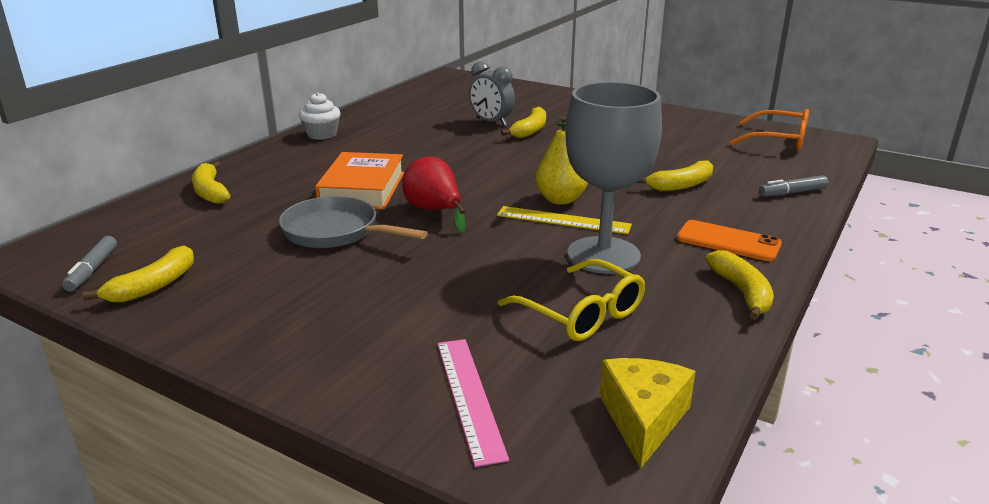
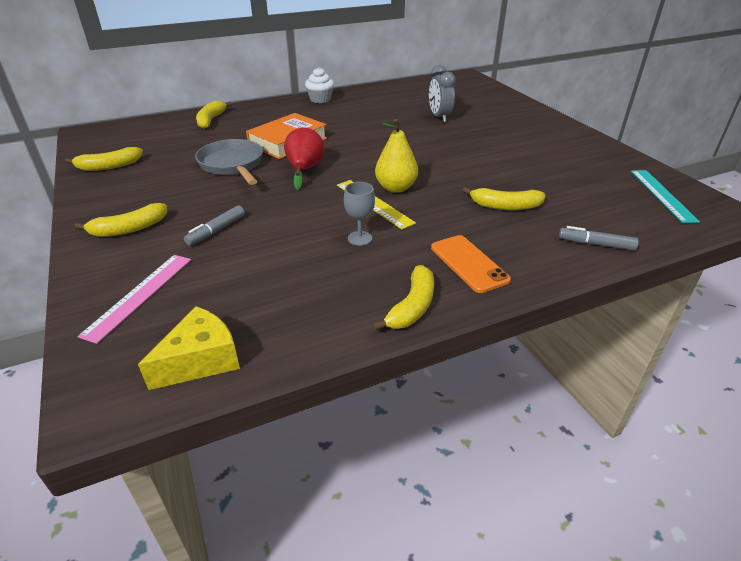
camera: 35 degrees right, 10 degrees up
grey marker [62,236,117,292] -> grey marker moved to [184,205,245,246]
yellow glasses [498,259,645,341] -> none
yellow banana [501,107,546,138] -> yellow banana moved to [74,203,167,237]
grey goblet [565,82,662,274] -> grey goblet [344,182,375,246], size x0.42
orange glasses [730,109,809,151] -> turquoise ruler [631,170,700,223]

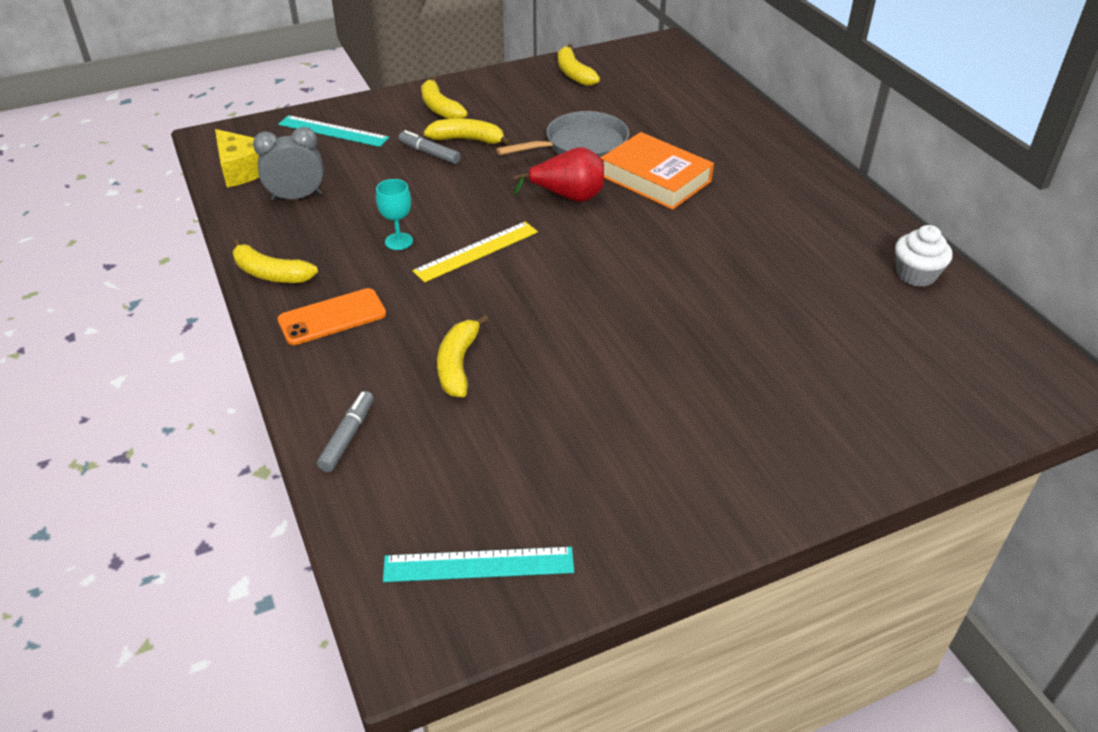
camera: 90 degrees right, 5 degrees up
pink ruler [77,255,191,344] -> turquoise ruler [278,115,389,147]
yellow banana [196,101,232,129] -> yellow banana moved to [424,118,511,146]
white cupcake [305,67,334,103] -> white cupcake moved to [895,225,953,287]
grey goblet [344,182,375,246] -> turquoise goblet [376,179,413,250]
yellow pear [375,119,418,193] -> none
grey clock [429,65,456,122] -> grey clock moved to [253,127,324,201]

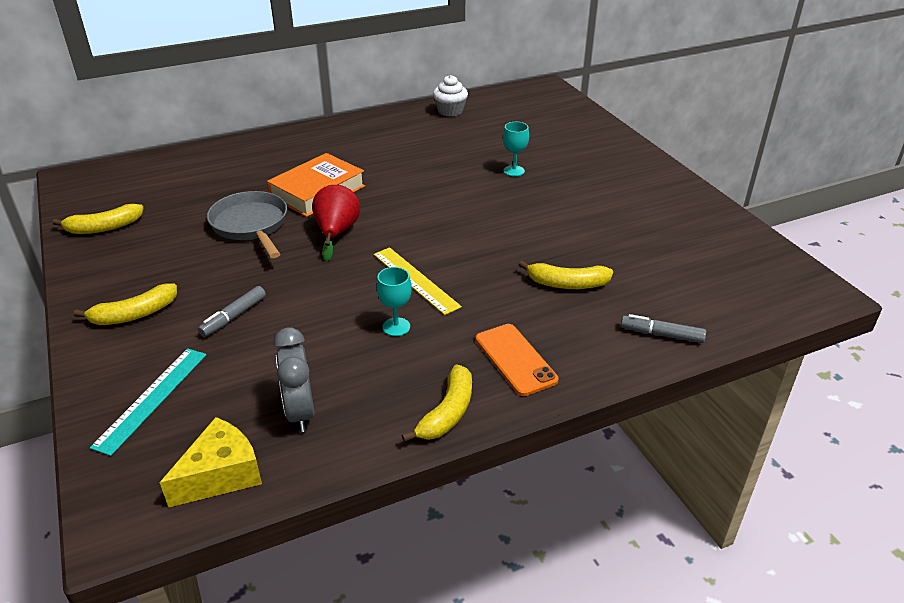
camera: 90 degrees left, 5 degrees down
turquoise ruler [383,547,574,582] -> none
yellow banana [424,118,511,146] -> none
none -> turquoise goblet [503,122,529,176]

